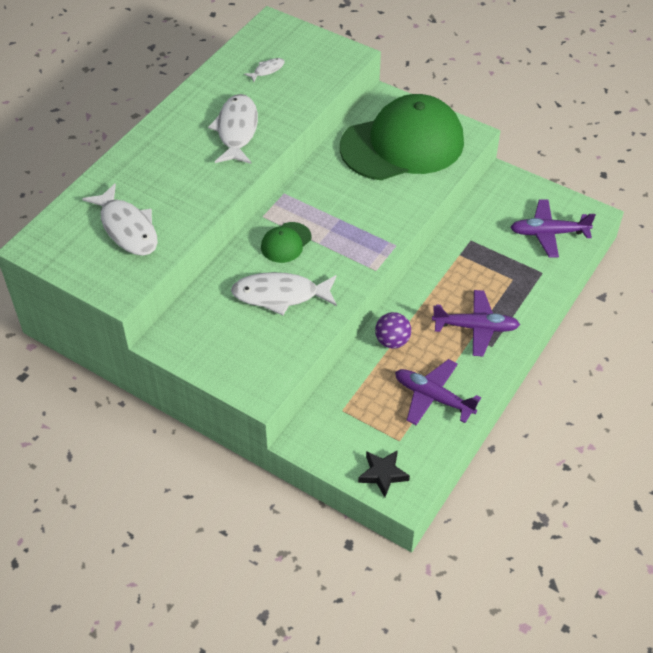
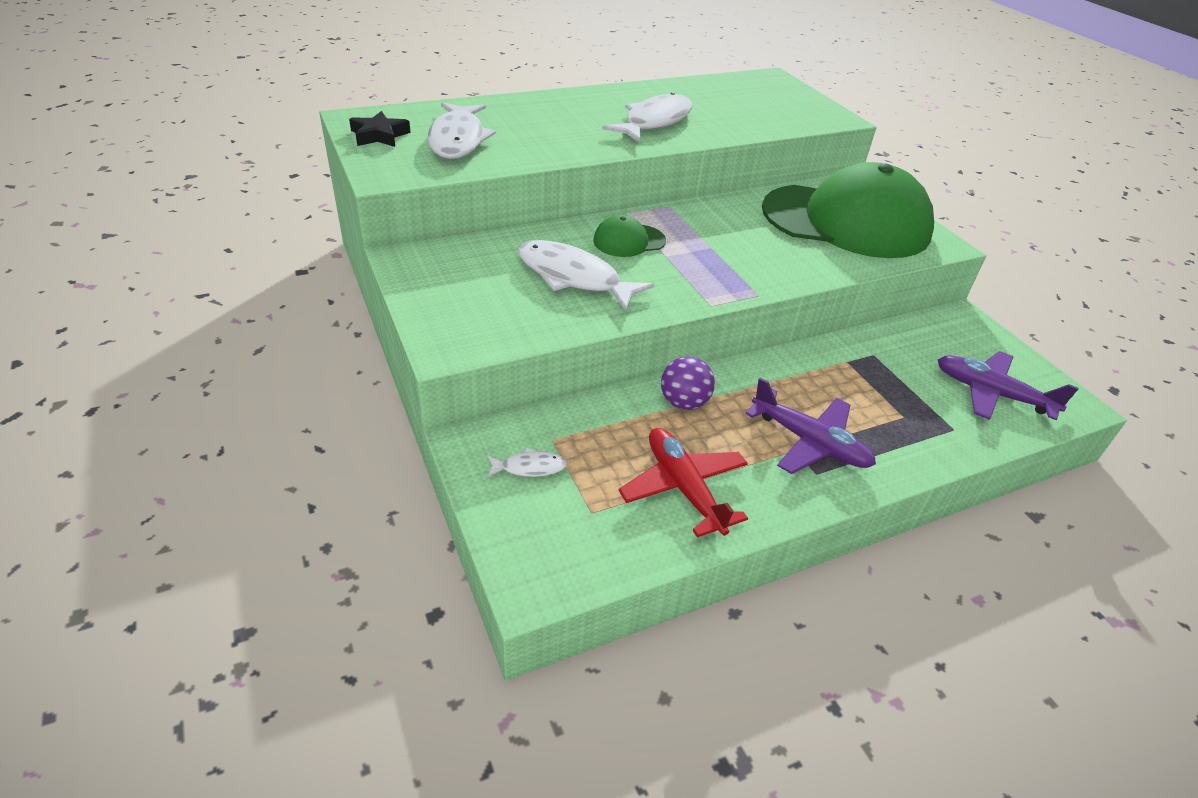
camera: 30 degrees right, 10 degrees down
white fish [244,58,285,82] -> white fish moved to [487,448,567,478]
black star [358,450,410,497] -> black star moved to [349,111,411,147]
purple plane [395,359,481,425] -> red plane [618,428,748,537]

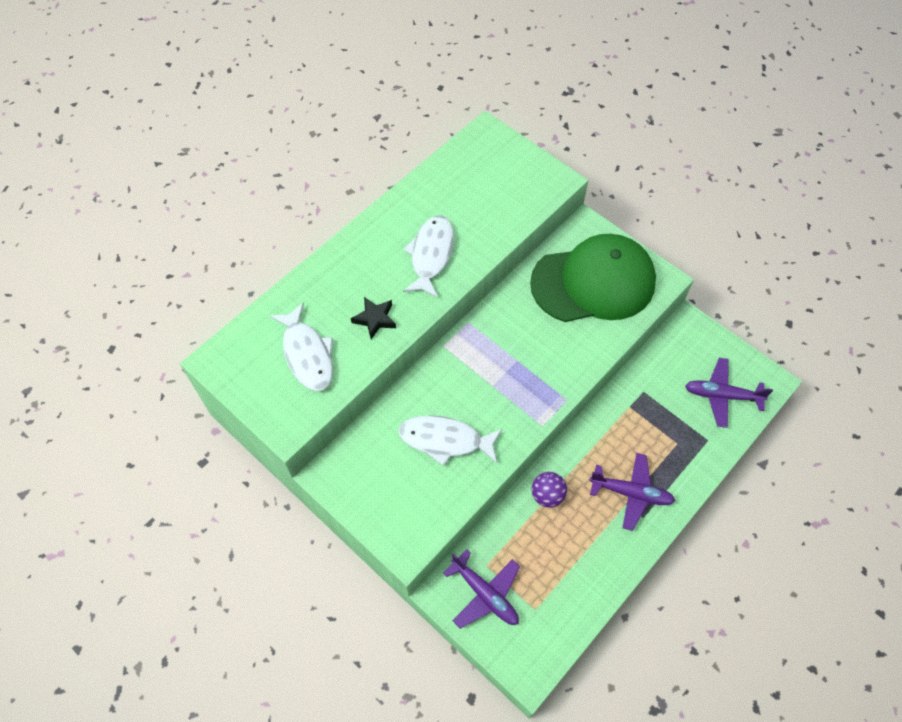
camera: 20 degrees left, 20 degrees up
black star [349,111,411,147] -> black star moved to [351,297,396,339]
white fish [487,448,567,478] -> purple plane [443,550,520,629]
green cap [593,215,666,257] -> none
red plane [618,428,748,537] -> none

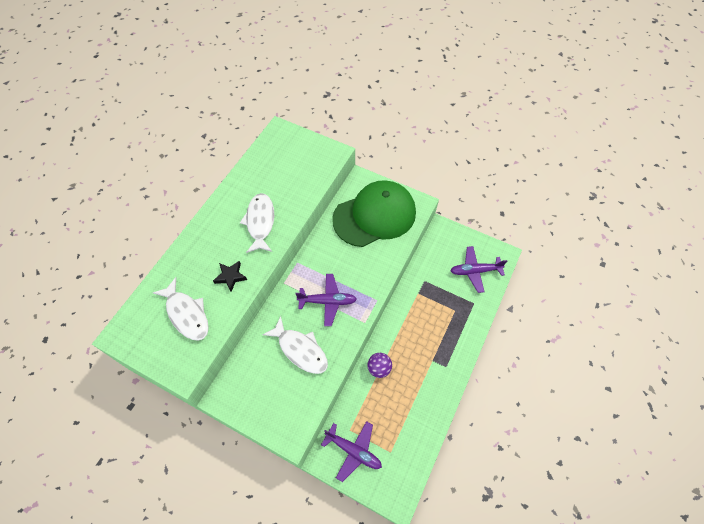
camera: 15 degrees left, 0 degrees up
white fish [398,415,503,466] -> white fish turned 135 degrees counterclockwise [263,316,328,374]
purple plane [589,453,675,531] -> purple plane moved to [296,274,357,326]

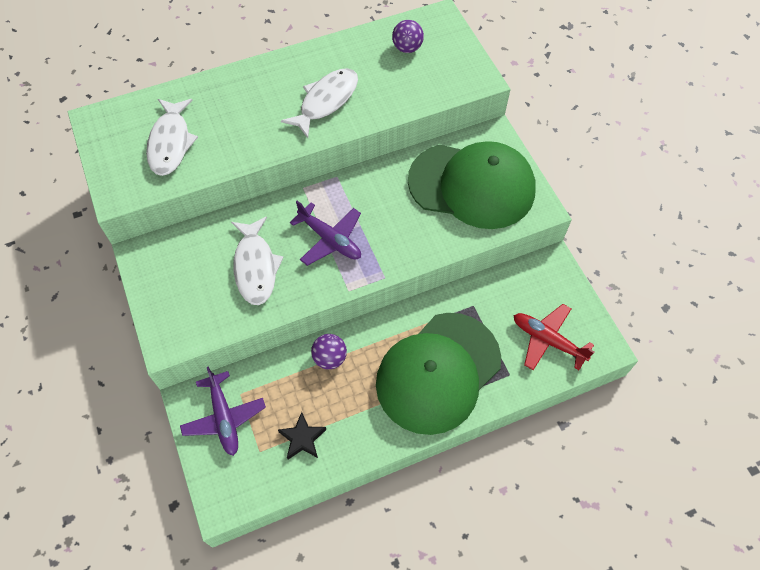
camera: 40 degrees right, 0 degrees up
black star [213,261,247,292] -> black star moved to [278,412,326,459]
purple plane [451,246,507,293] -> red plane [514,304,595,370]
none -> green cap [376,313,501,435]
none -> purple ball [392,20,424,53]

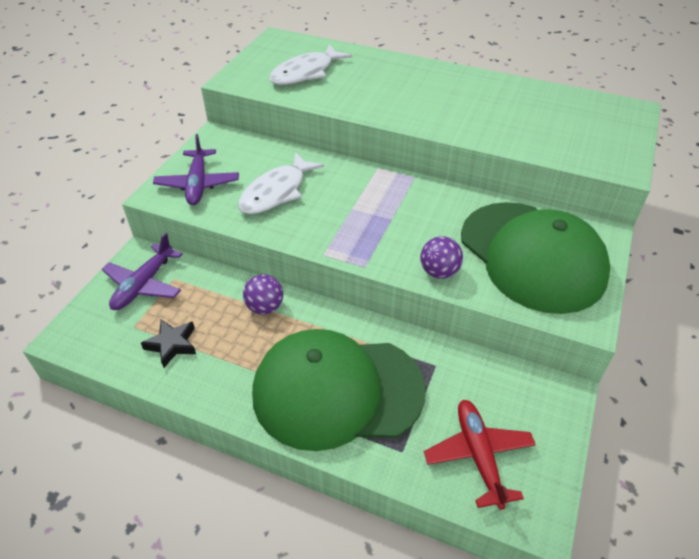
camera: 45 degrees right, 15 degrees down
white fish [281,68,358,138] -> none
purple plane [290,201,361,266] -> purple plane moved to [153,134,239,205]
purple ball [392,20,424,53] -> purple ball moved to [420,236,463,279]

